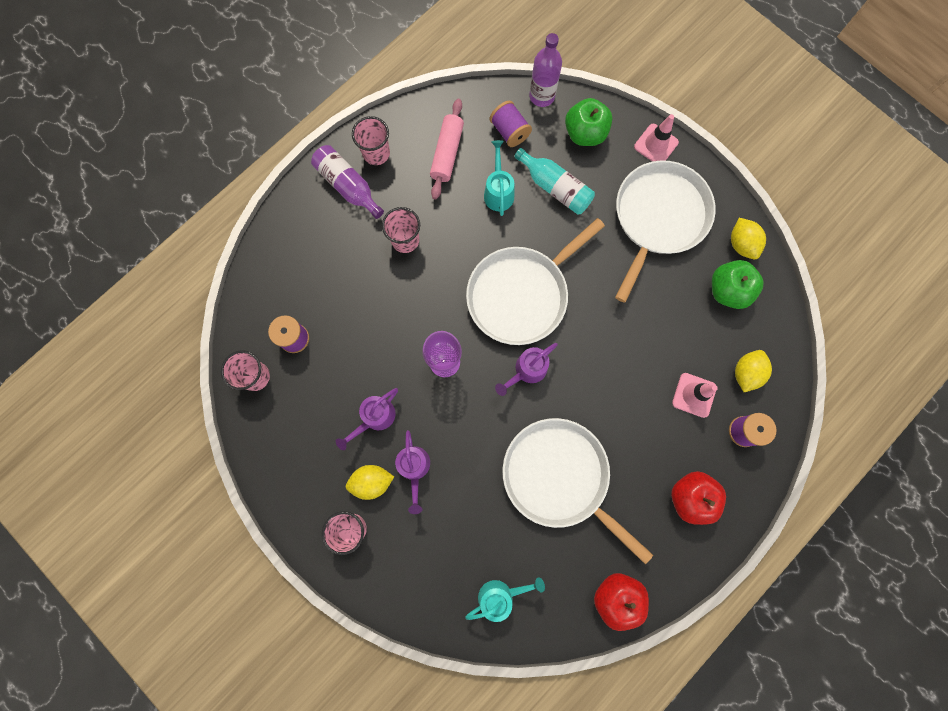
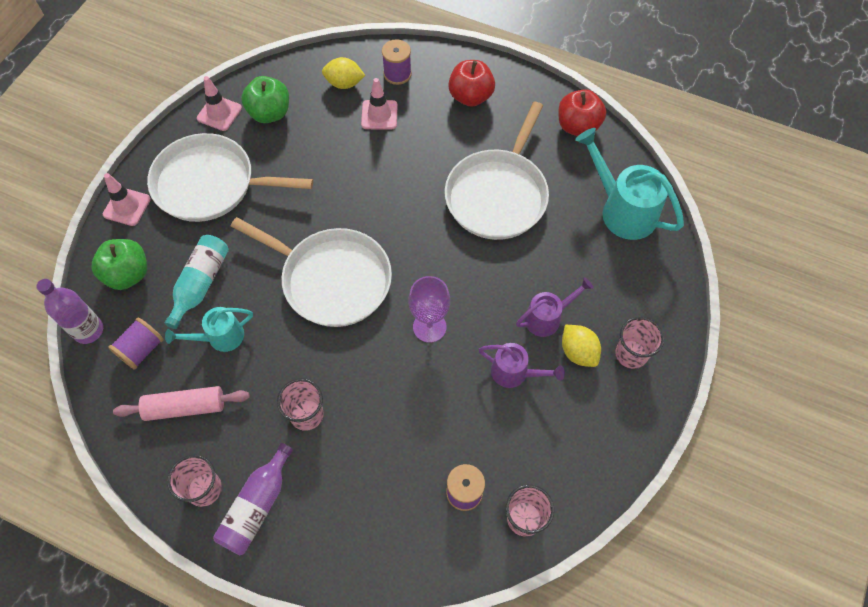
camera: 110 degrees left, 15 degrees down
turquoise watering can [465,578,545,622] -> turquoise watering can [575,128,684,240], size x1.68
purple watering can [495,343,558,396] -> none
yellow lemon [731,218,766,259] -> pink traffic cone [197,76,242,131]

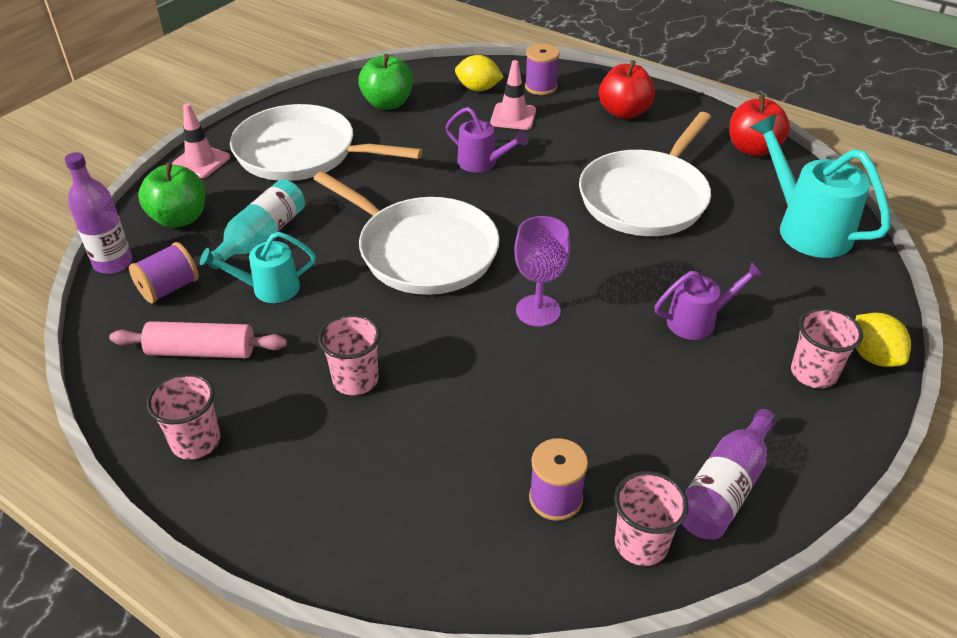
camera: 10 degrees right, 20 degrees down
pink traffic cone [197,76,242,131] -> none
purple bottle [213,443,293,555] -> purple bottle moved to [682,409,776,539]
purple watering can [478,343,565,388] -> purple watering can moved to [445,107,528,173]
yellow lemon [562,325,601,367] -> yellow lemon moved to [855,313,911,367]

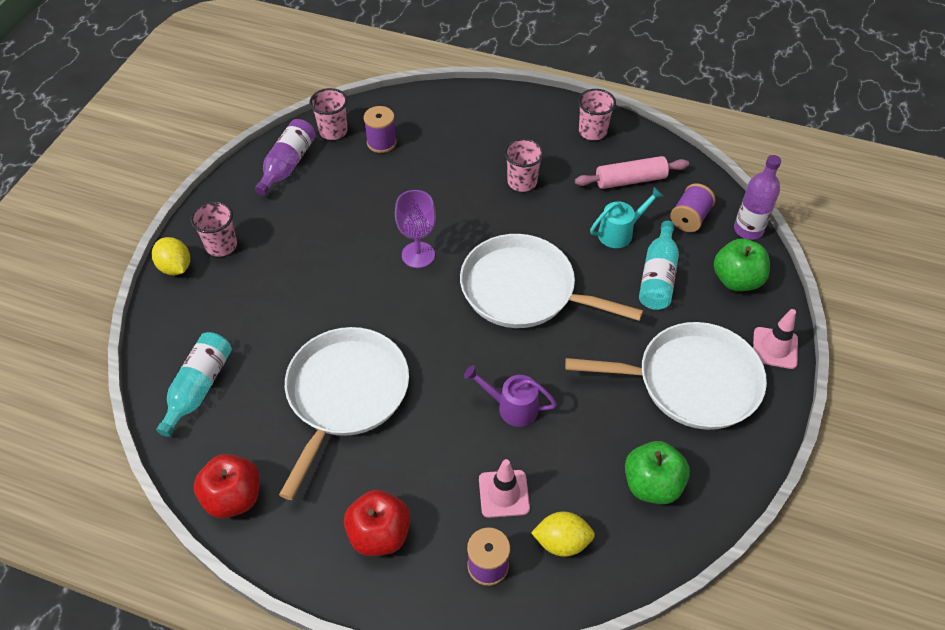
camera: 165 degrees right, 10 degrees up
purple watering can [655,262,764,340] -> none
turquoise watering can [750,114,891,258] -> turquoise bottle [156,332,232,437]

